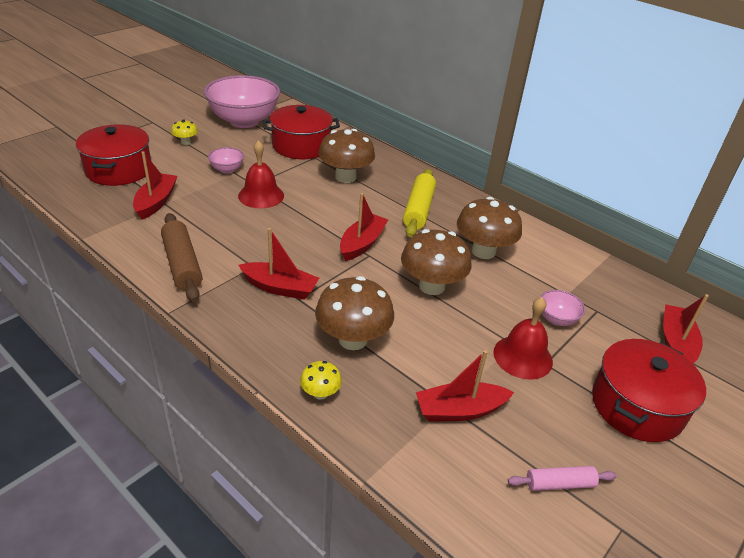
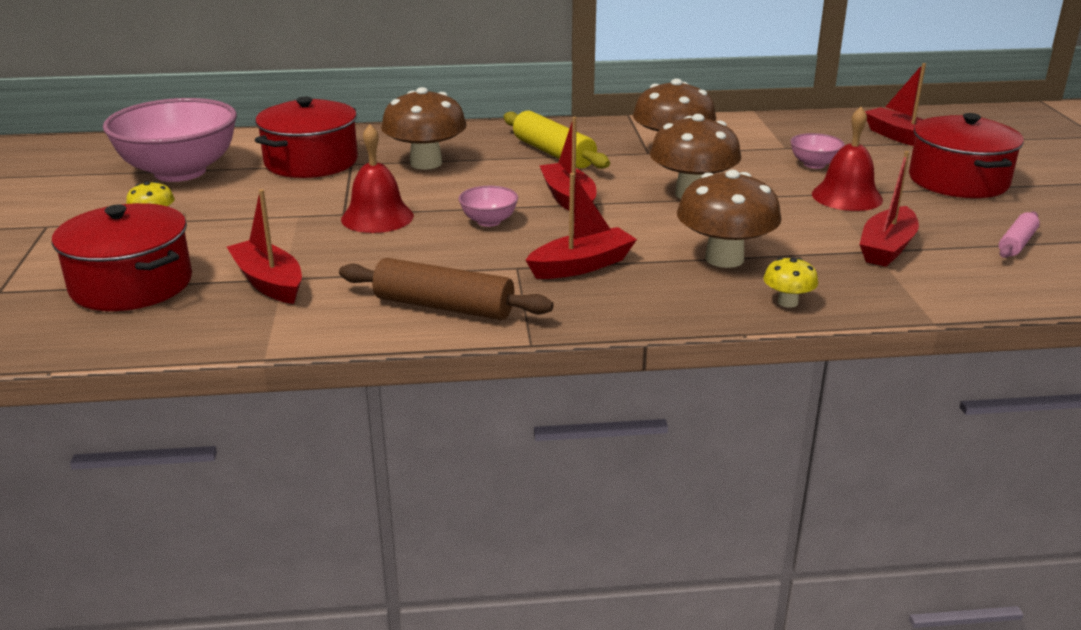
camera: 45 degrees left, 10 degrees down
pink bowl [208,147,244,174] -> pink bowl moved to [459,186,518,227]

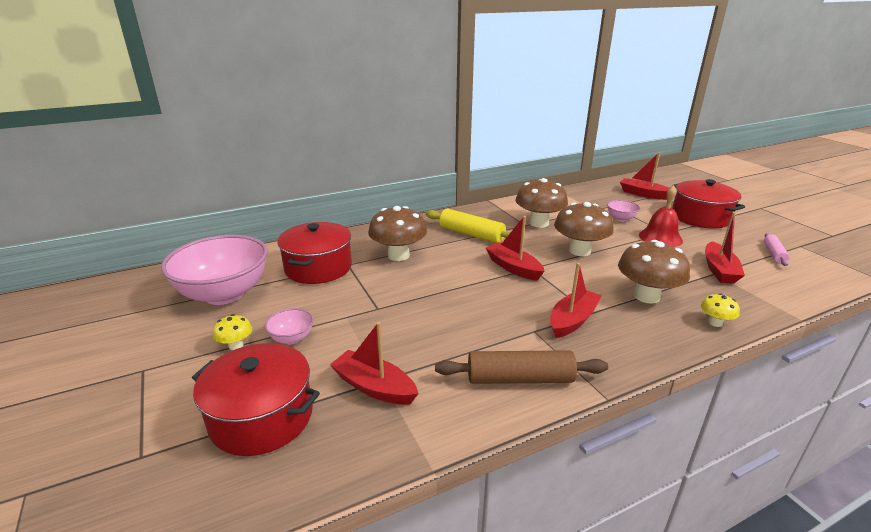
camera: 20 degrees left, 0 degrees up
red bell [341,124,414,233] -> none
pink bowl [459,186,518,227] -> pink bowl moved to [265,308,313,344]

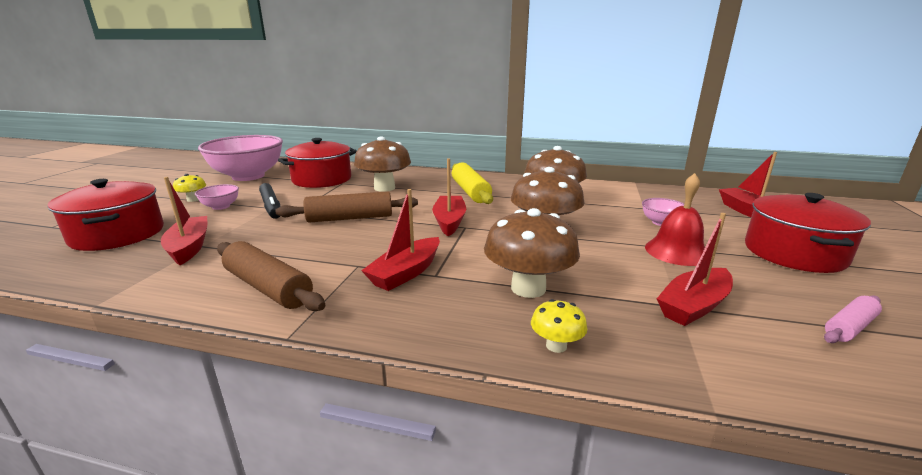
camera: 40 degrees right, 5 degrees down
red boat [550,263,602,338] -> red boat turned 135 degrees clockwise [361,189,440,291]
none -> black marker [259,183,281,219]
none -> brown rolling pin [276,191,418,223]

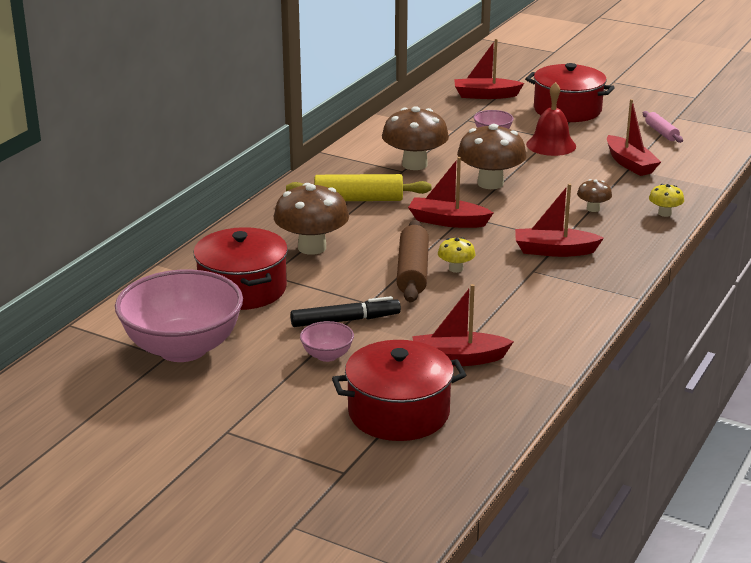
camera: 75 degrees left, 5 degrees up
yellow mushroom [173,174,206,202] -> yellow mushroom moved to [438,237,475,273]
brown rolling pin [217,241,326,311] -> none
red boat [361,189,440,291] -> red boat turned 135 degrees clockwise [515,183,604,257]
brown mushroom [484,208,580,298] -> brown mushroom [577,179,612,212], size x0.49

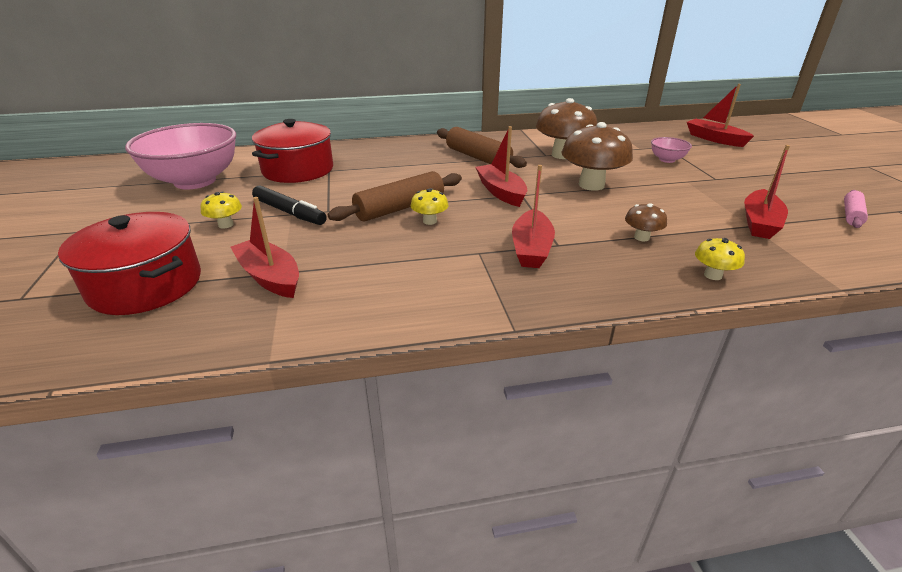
camera: 50 degrees right, 5 degrees up
brown mushroom [274,183,349,255] -> none
yellow rolling pin [286,174,431,201] -> brown rolling pin [437,127,527,168]
pink bowl [300,321,354,362] -> yellow mushroom [201,192,242,229]
red boat [515,183,604,257] -> red boat turned 135 degrees counterclockwise [512,165,555,268]
red pot [525,63,615,122] -> none
red bell [526,82,576,156] -> none

